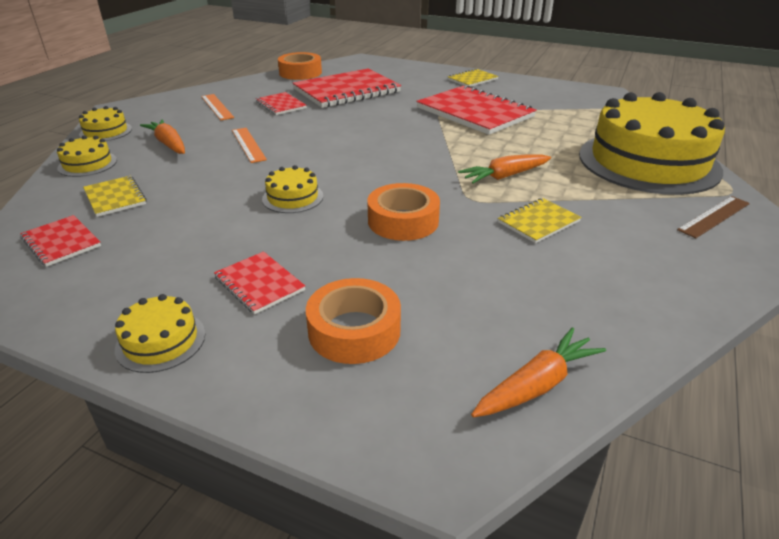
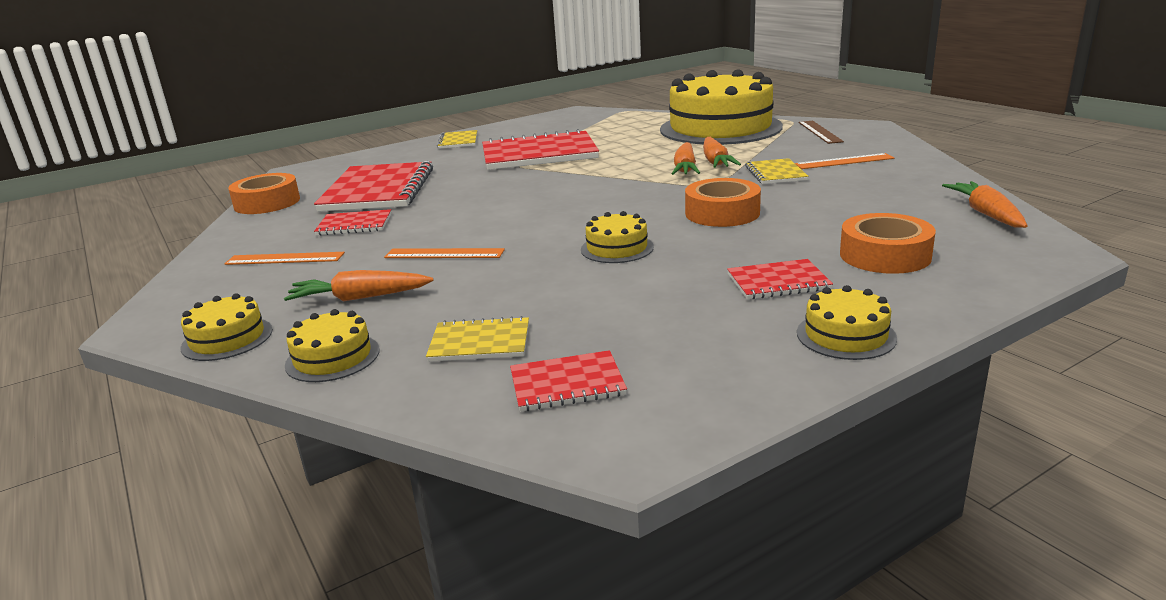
camera: 55 degrees left, 10 degrees down
none -> orange carrot [703,137,741,168]
none -> orange ruler [795,153,894,169]

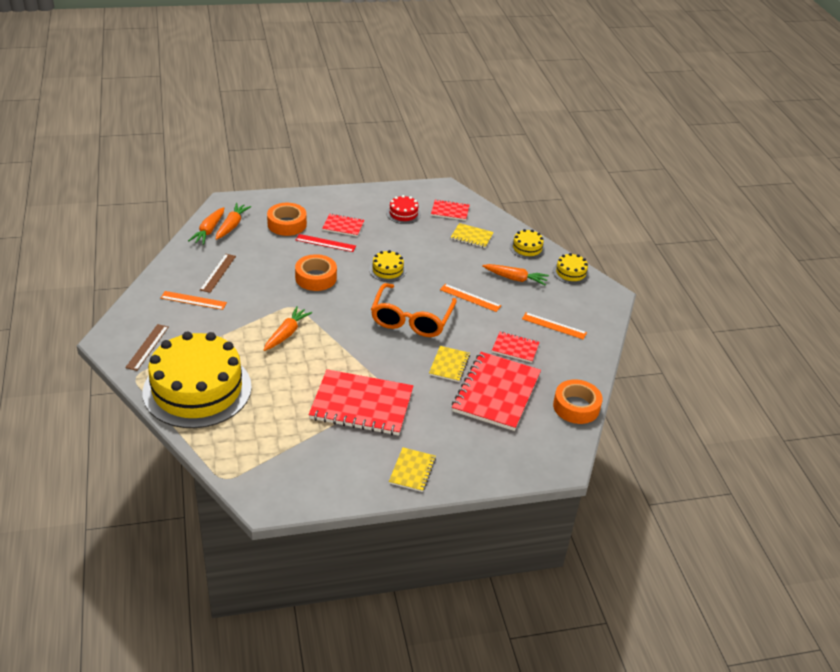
camera: 165 degrees left, 15 degrees up
orange carrot [703,137,741,168] -> orange carrot moved to [216,203,251,240]
yellow notebook [745,158,809,184] -> yellow notebook moved to [429,346,470,382]
yellow cake [797,285,897,360] -> none
none -> brown ruler [200,254,236,293]
none -> red ruler [296,234,356,252]
none -> orange glasses [371,283,457,337]
none -> red cake [386,195,421,224]

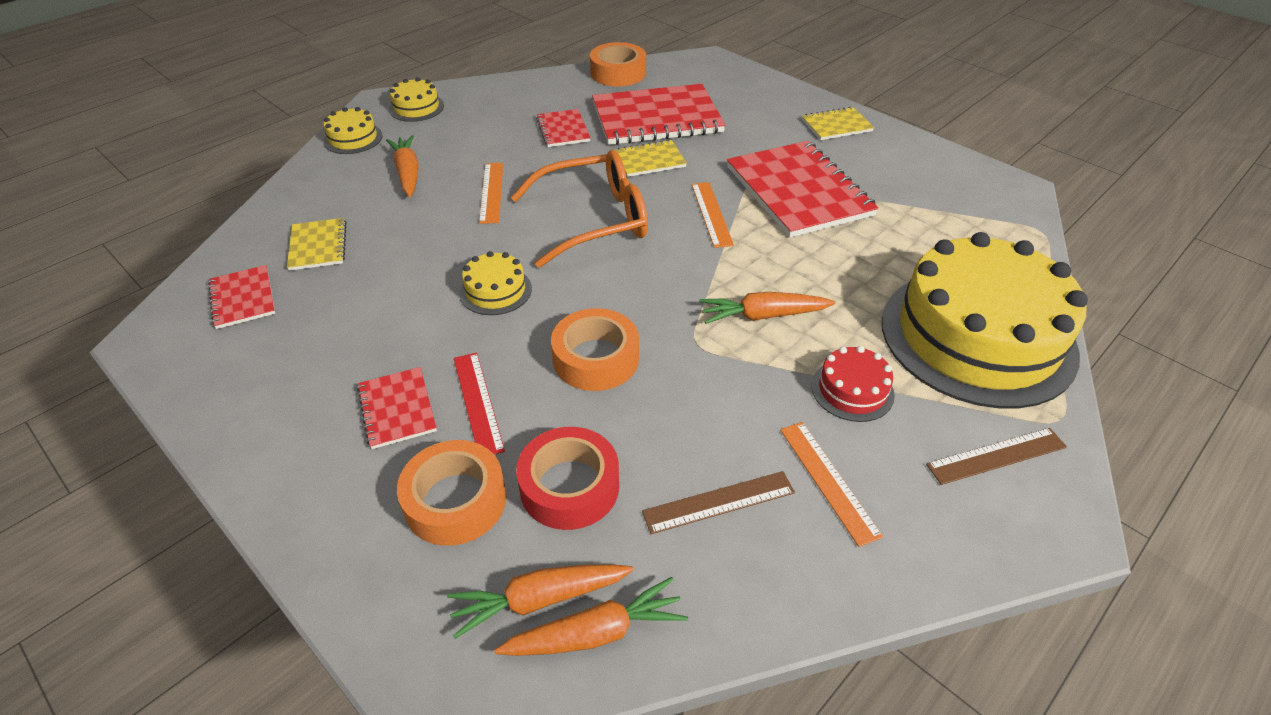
camera: 120 degrees left, 5 degrees up
red cake [386,195,421,224] -> red cake moved to [811,346,895,422]
yellow cake [510,229,545,259] -> yellow cake moved to [389,77,444,122]
orange ruler [522,312,587,340] -> orange ruler moved to [691,182,734,248]
none -> red tape [516,427,619,530]

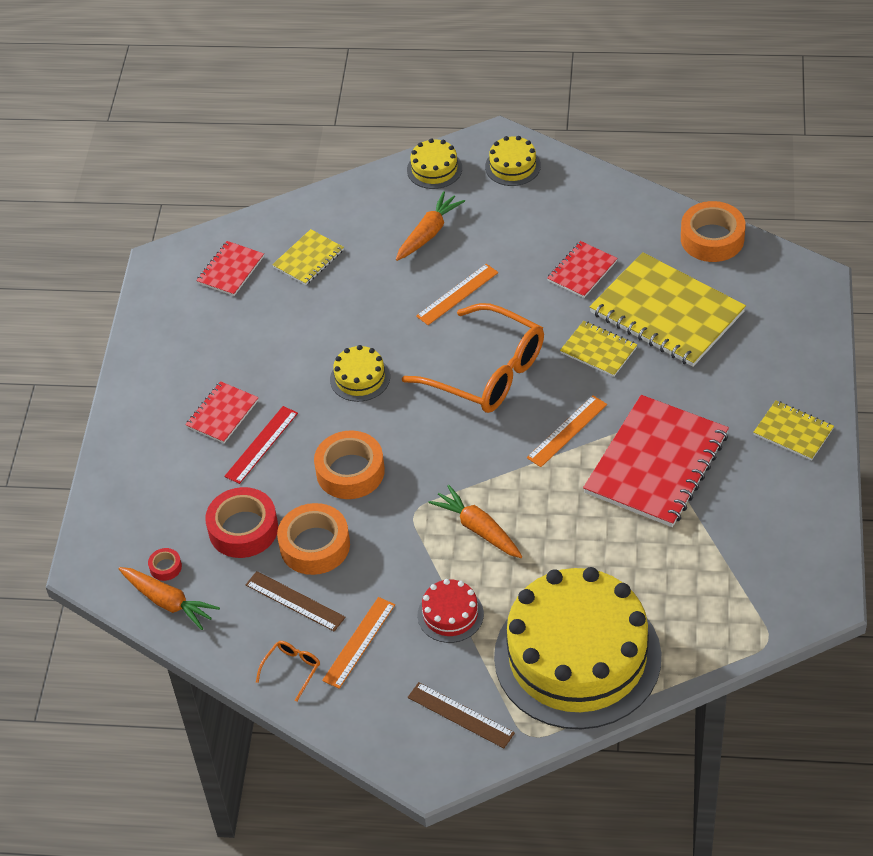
camera: 55 degrees right, 5 degrees up
orange tape [397,440,506,546] -> orange tape moved to [277,503,350,575]
orange carrot [447,564,634,639] -> red tape [148,548,182,581]
red notebook [592,84,726,145] -> yellow notebook [590,252,746,367]
none -> orange glasses [256,641,320,701]

